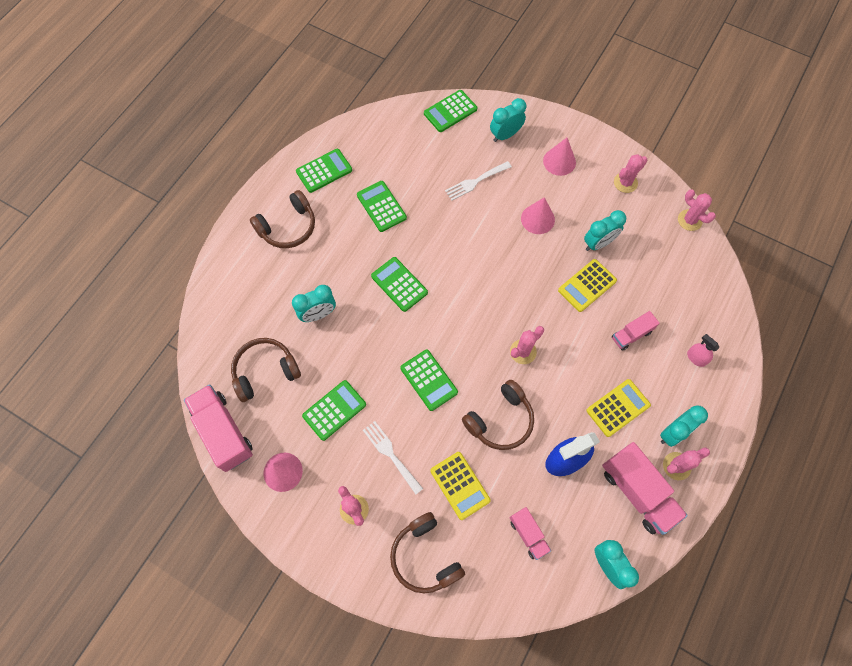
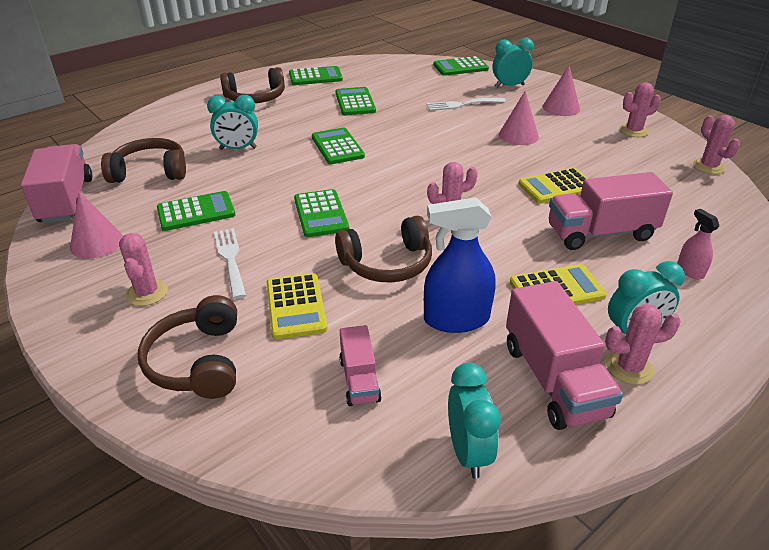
camera: 20 degrees right, 30 degrees down
turquoise clock [584,210,626,251] -> none
pink truck [612,311,660,351] -> pink truck [549,172,673,250], size x1.81

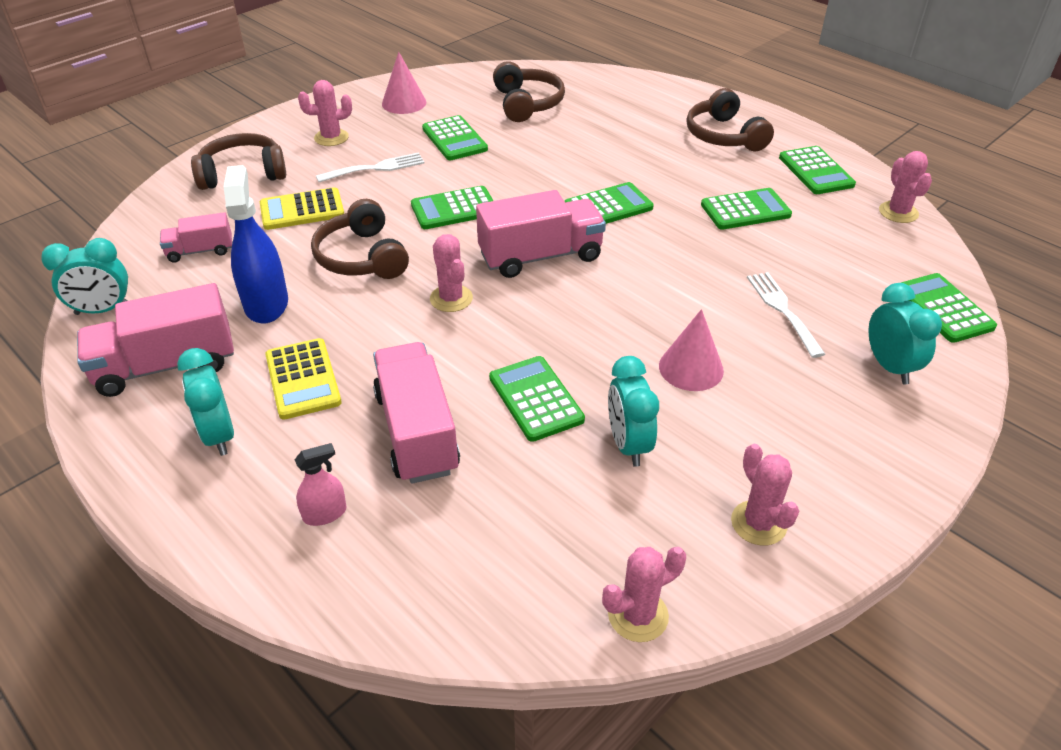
camera: 85 degrees right, 5 degrees up
pink truck [21,144,92,224] -> pink truck moved to [476,190,606,278]
turquoise clock [207,95,258,150] -> turquoise clock moved to [608,356,659,467]
yellow calculator [518,168,588,204] -> green calculator [489,356,585,442]
pink cone [543,66,580,116] -> none
pink cactus [605,304,681,385] -> pink cactus moved to [879,151,932,223]

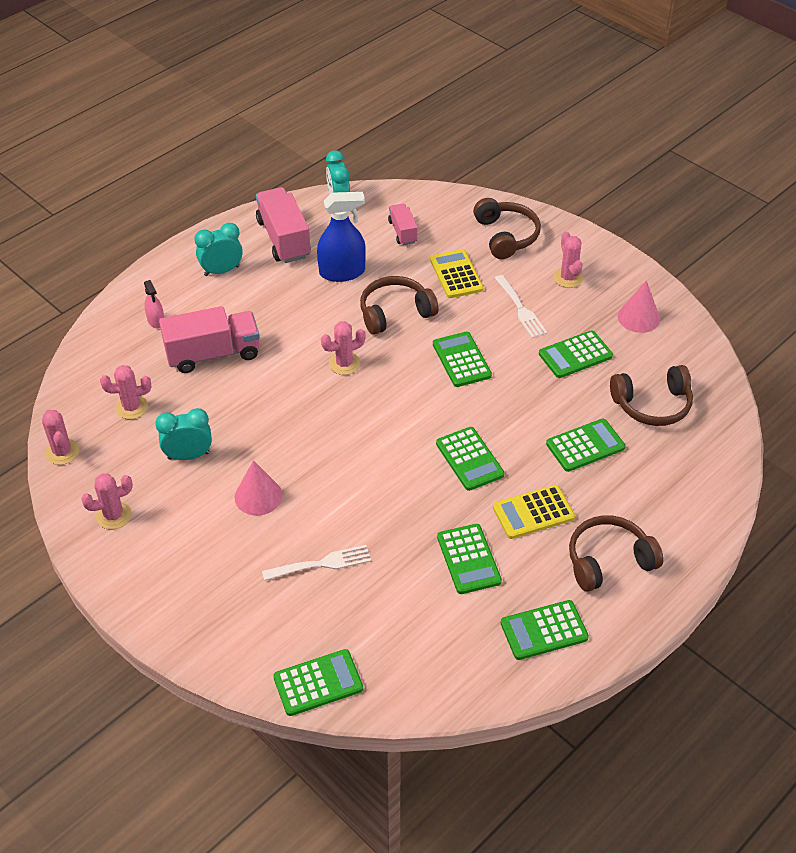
camera: 90 degrees right, 5 degrees up
yellow calculator [265,338,342,420] -> yellow calculator moved to [493,485,575,539]
pink truck [476,190,606,278] -> none
green calculator [489,356,585,442] -> green calculator moved to [546,418,625,472]
turquoise clock [869,283,942,384] -> none
pink cactus [879,151,932,223] -> pink cactus moved to [100,365,151,419]

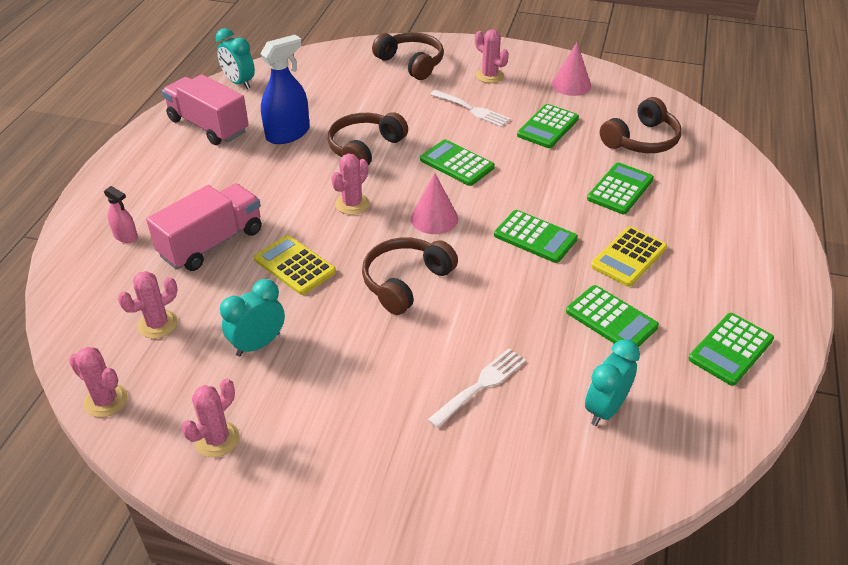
camera: 30 degrees left, 5 degrees down
turquoise clock [194,223,243,276] -> turquoise clock moved to [585,339,640,426]
pink cone [234,460,282,516] -> pink cone moved to [411,173,458,234]
green calculator [273,649,363,716] -> none
pink truck [388,204,417,245] -> none
yellow calculator [430,249,483,298] -> yellow calculator moved to [254,235,336,295]
brown headphones [569,515,664,592] -> brown headphones moved to [362,237,458,315]

